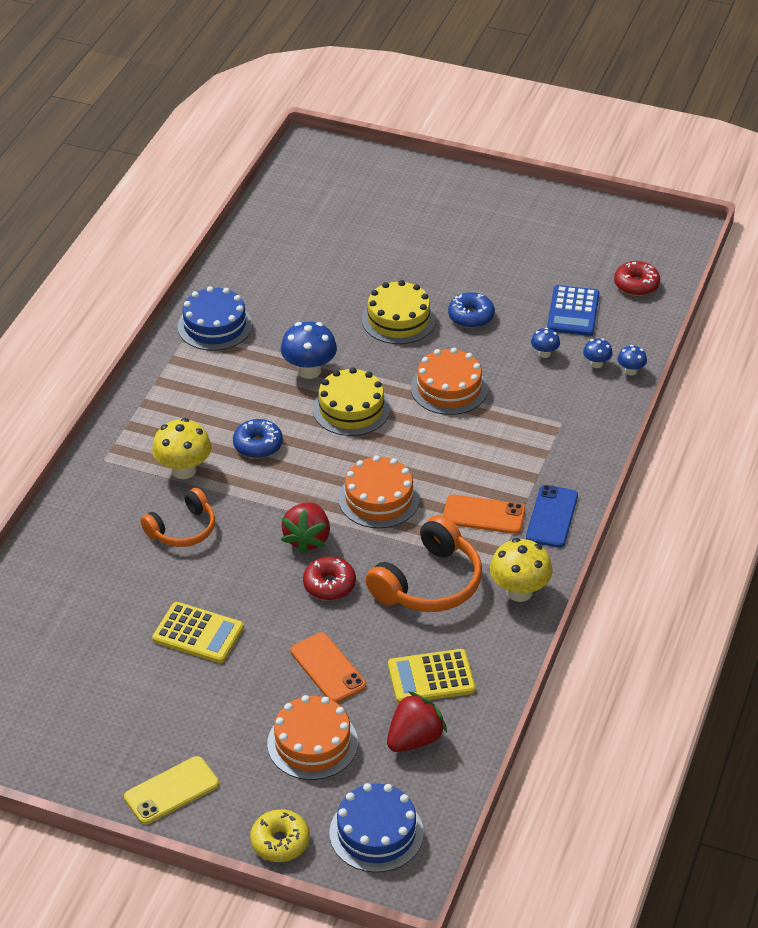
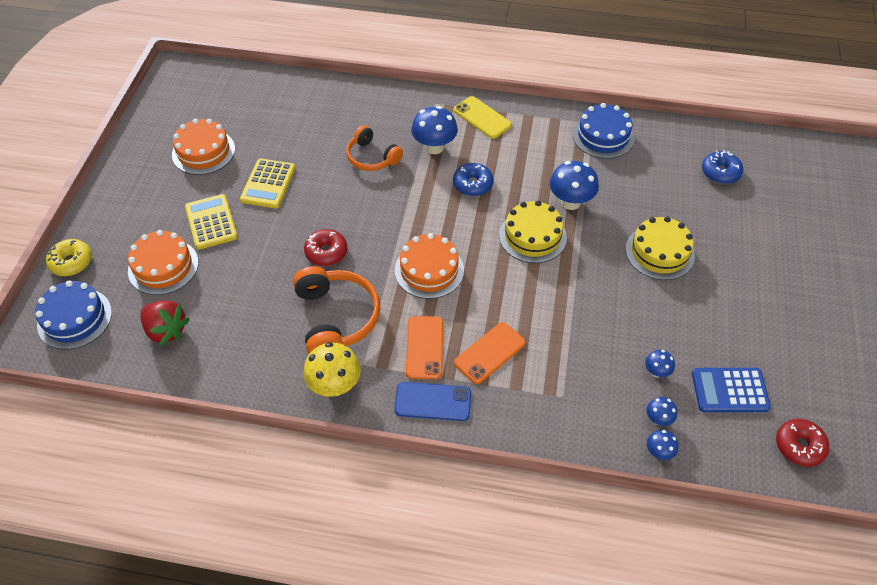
camera: 80 degrees right, 10 degrees up
yellow phone [124,756,219,824] -> yellow phone moved to [454,96,512,139]
yellow mushroom [152,418,211,479] -> blue mushroom [411,106,458,154]
red strawberry [281,502,330,554] -> none
orange phone [291,632,366,703] -> orange phone moved to [454,322,526,384]
orange headphones [365,515,482,612] -> orange headphones turned 135 degrees counterclockwise [293,266,381,354]
yellow calculator [388,649,476,703] -> yellow calculator moved to [185,194,238,250]
orange cake [411,348,488,415] -> orange cake moved to [172,119,235,175]
blue donut [448,292,495,328] -> blue donut moved to [702,150,743,184]

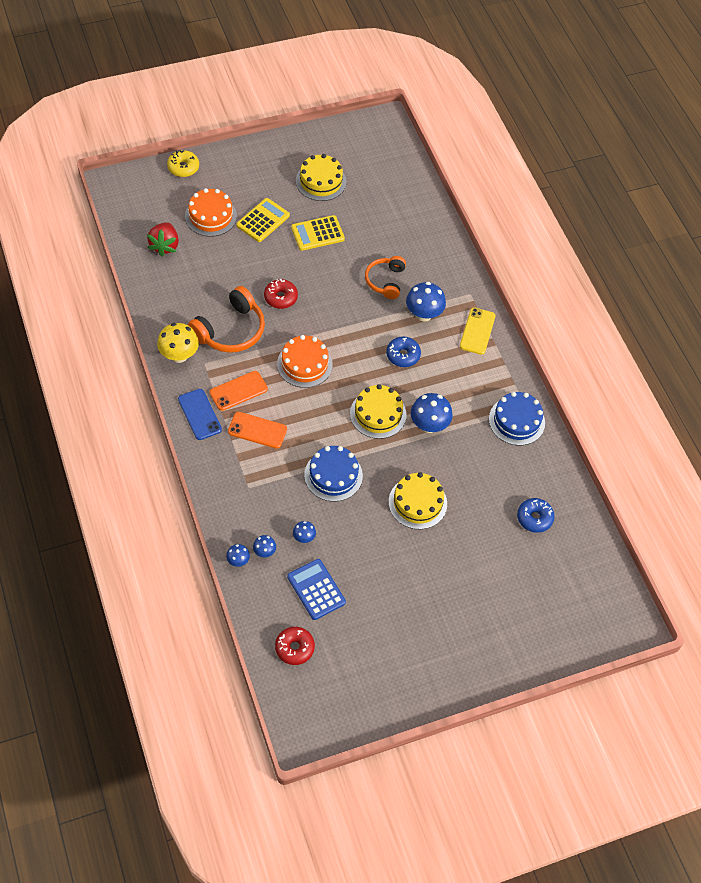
camera: 55 degrees right, 5 degrees up
blue cake [35,280,112,350] -> blue cake moved to [304,446,363,502]
orange cake [172,119,235,175] -> yellow cake [296,154,346,201]

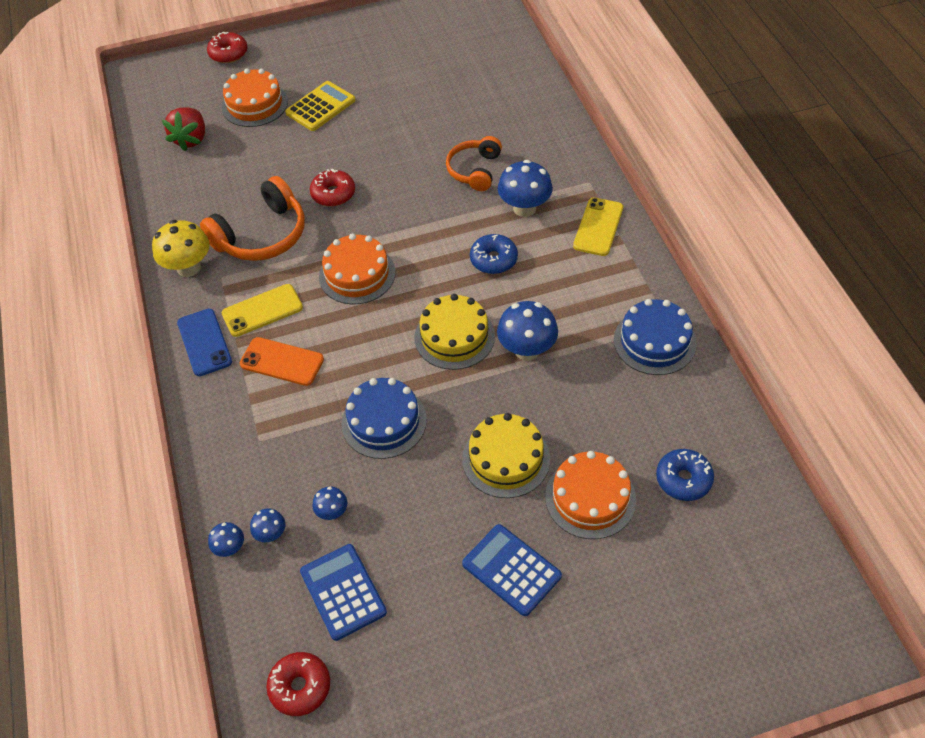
camera: 10 degrees right, 5 degrees down
yellow donut [167,150,199,177] -> red donut [207,31,247,63]
orange phone [210,371,268,411] -> yellow phone [222,284,303,337]
yellow calculator [291,215,345,251] -> none
yellow cake [296,154,346,201] -> none
none -> blue calculator [462,524,562,616]
none -> orange cake [545,451,636,539]

